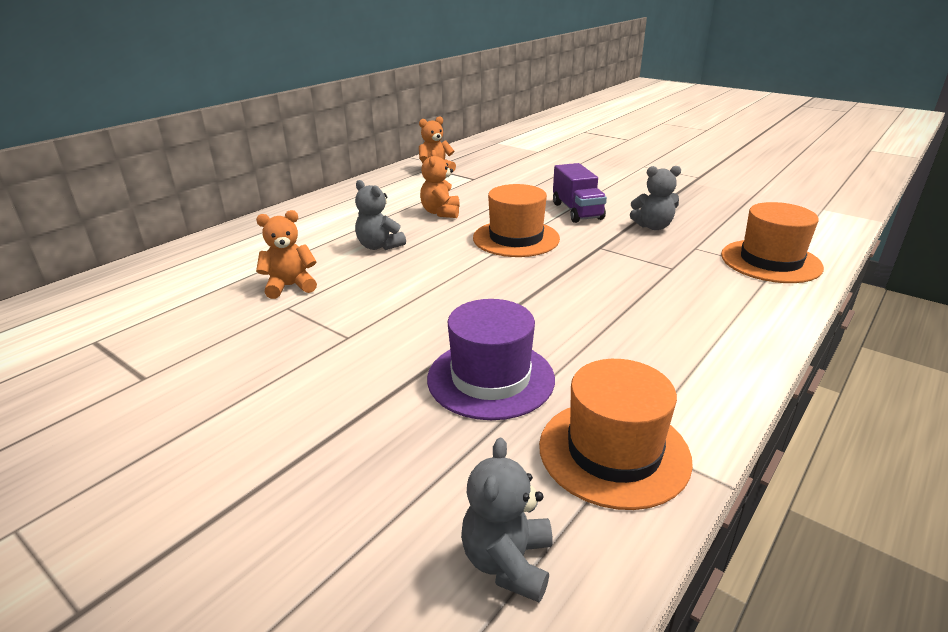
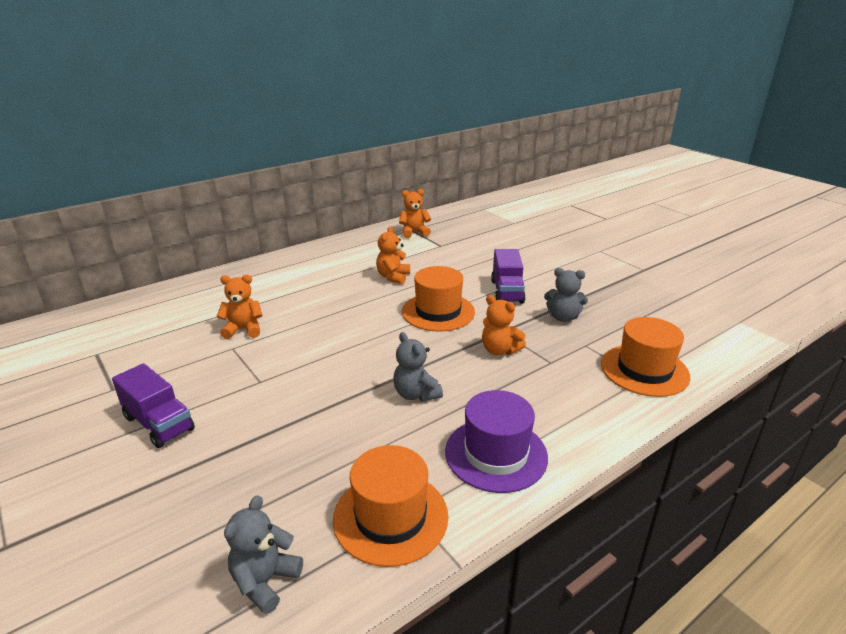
camera: 15 degrees right, 0 degrees up
grey teddy bear [355,180,406,250] -> grey teddy bear moved to [393,332,443,402]
purple hat [427,299,555,420] -> purple hat moved to [445,390,548,493]
none -> purple truck [112,363,195,448]
none -> orange teddy bear [482,295,526,355]

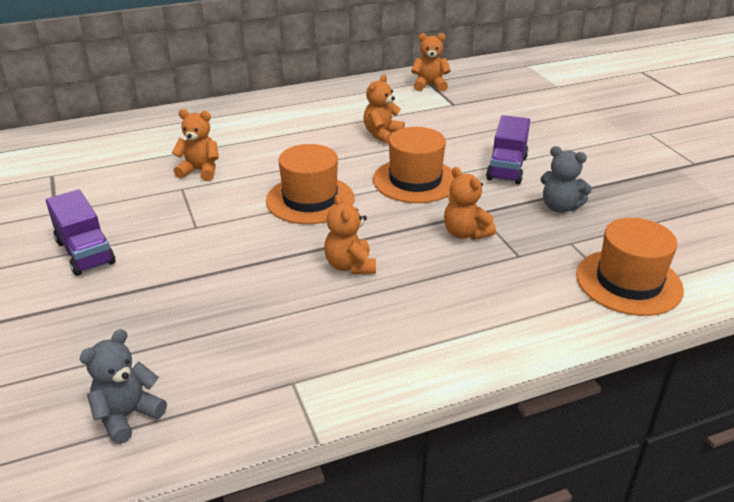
camera: 15 degrees right, 5 degrees up
orange hat [333,445,448,567] -> orange hat moved to [266,144,354,224]
grey teddy bear [393,332,443,402] -> orange teddy bear [324,194,376,274]
purple hat [445,390,548,493] -> none

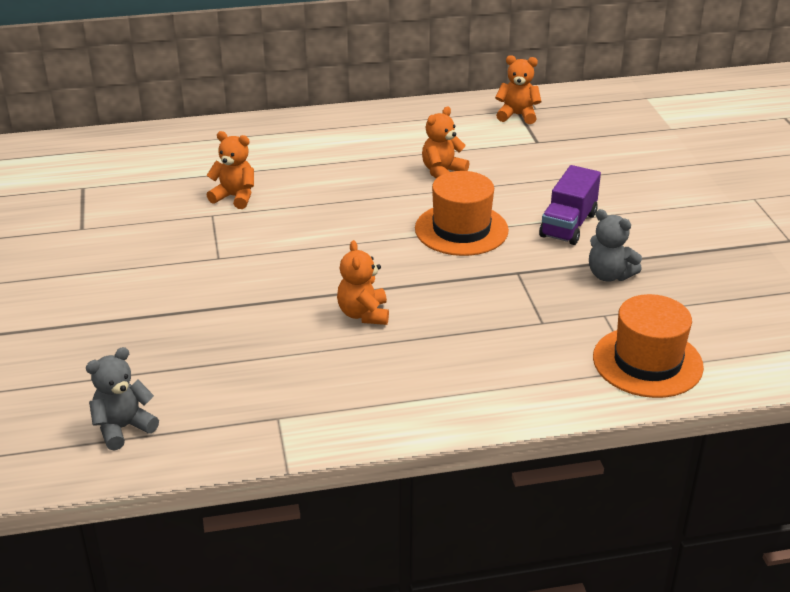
camera: 10 degrees right, 0 degrees up
purple truck [46,190,115,276] -> none
orange hat [266,144,354,224] -> none
orange teddy bear [444,167,496,240] -> none

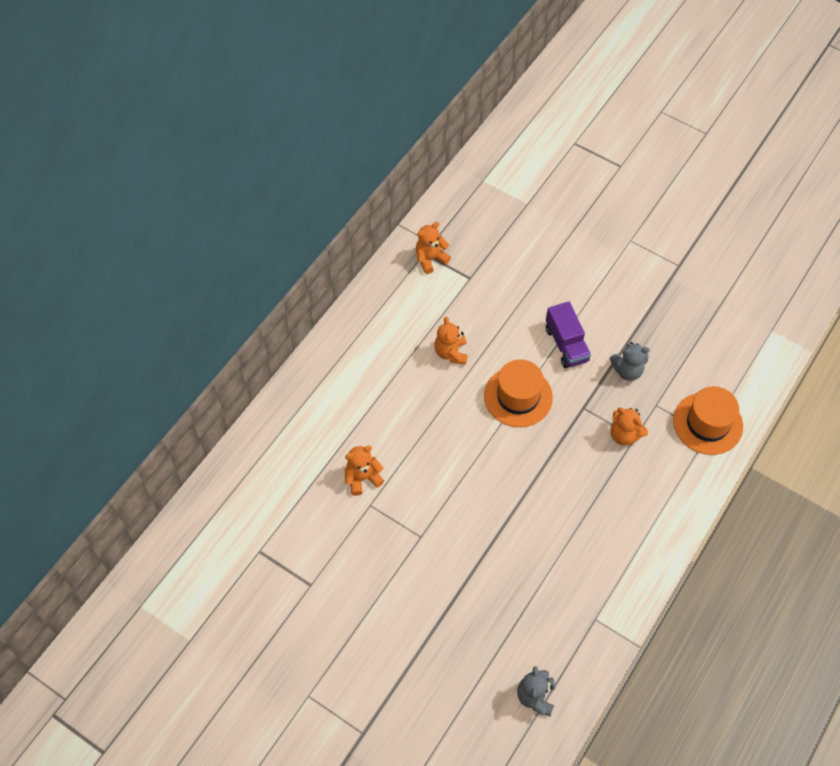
camera: 45 degrees left, 25 degrees up
orange teddy bear [337,240,389,325] -> orange teddy bear moved to [611,408,648,445]

